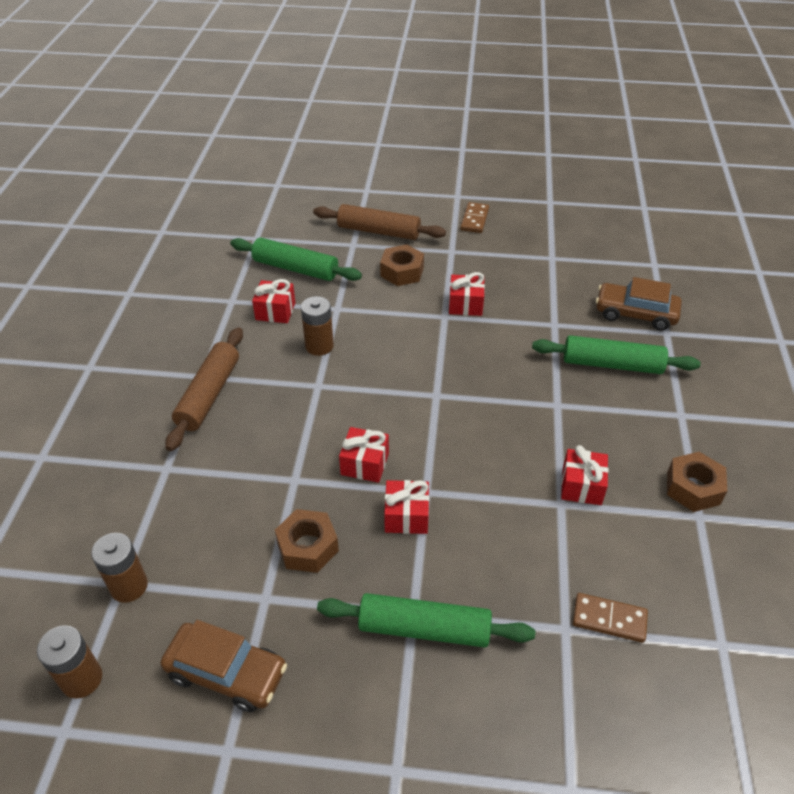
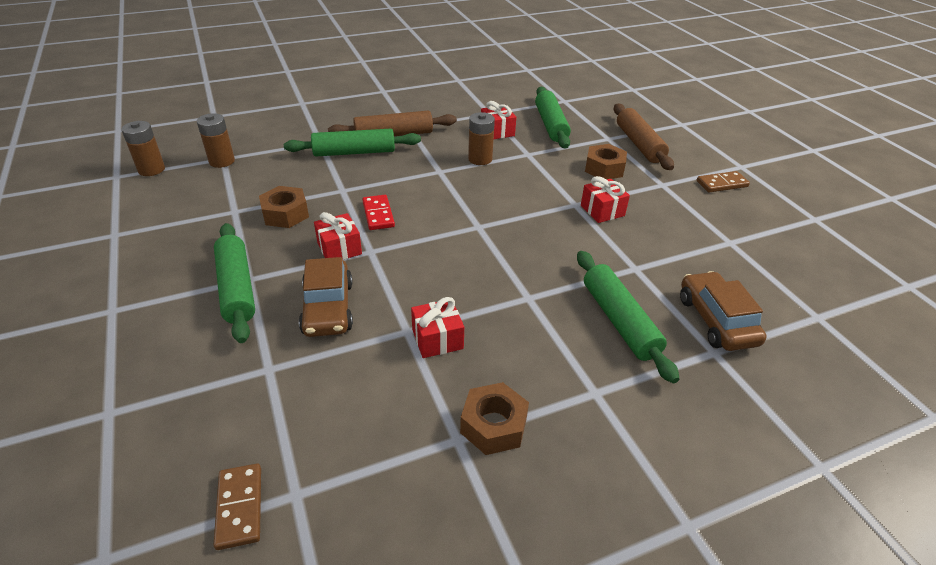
camera: 60 degrees right, 5 degrees down
brown car [160,620,287,712] -> brown car moved to [299,257,353,337]
red gift [339,427,389,483] -> red domino [362,195,395,230]
brown domino [573,593,648,643] -> brown domino moved to [214,464,261,550]
none -> green rolling pin [284,129,421,157]

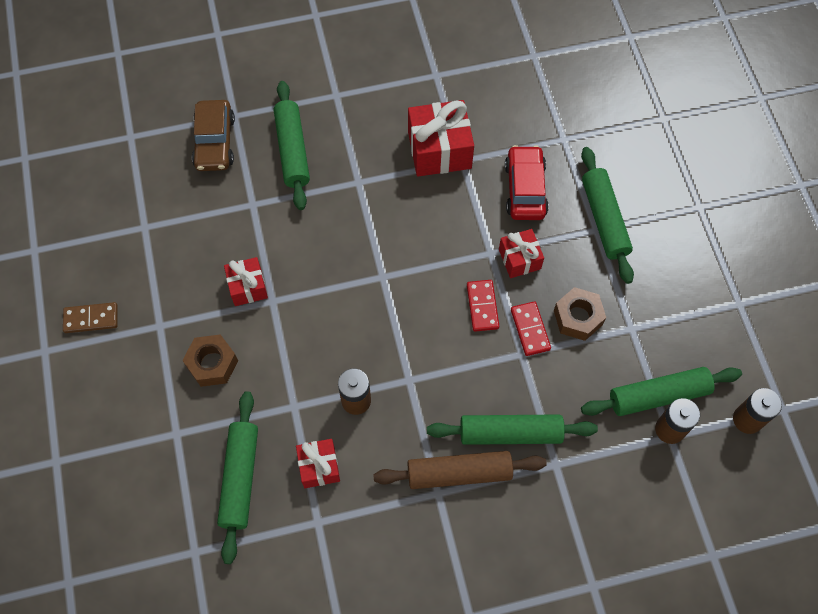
camera: 170 degrees left, 25 degrees up
brown domino [214,464,261,550] -> none
brown car [299,257,353,337] -> red car [505,145,549,220]
red gift [411,297,464,358] -> red gift [408,100,474,176], size x1.71
brown nut [460,382,529,455] -> none
brown rolling pin [614,104,674,170] -> none
none -> red domino [511,301,551,356]
none -> green rolling pin [581,367,742,416]

